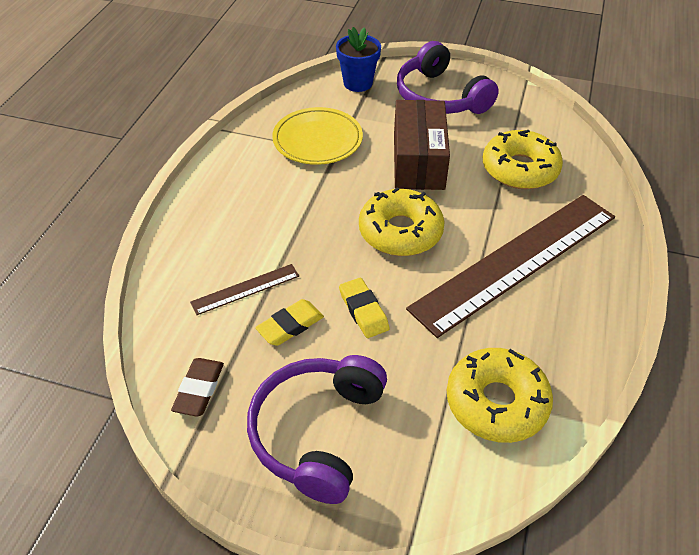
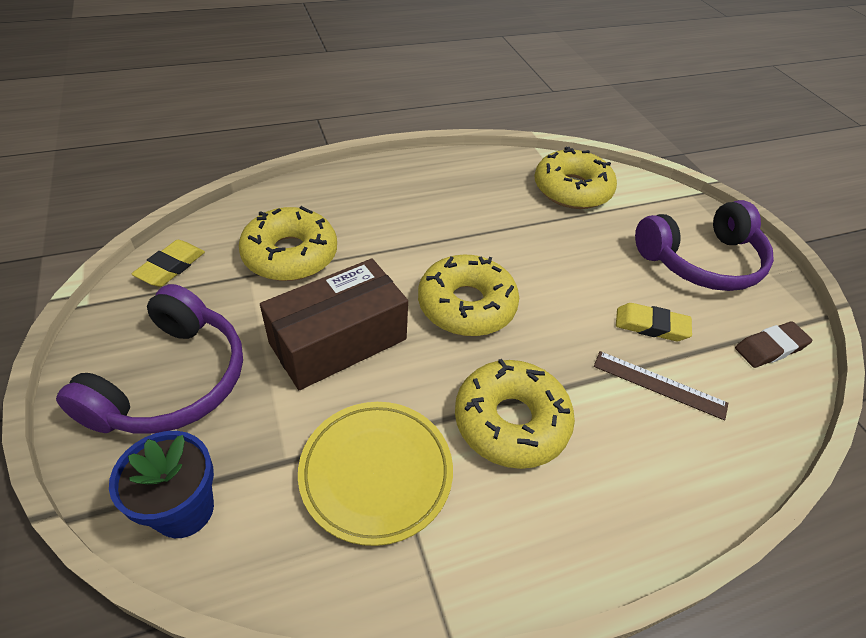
camera: 130 degrees left, 0 degrees up
yellow eraser [339,278,390,338] -> yellow eraser moved to [131,240,205,287]
brown ruler [406,195,615,338] -> none
none -> yellow donut [455,359,575,469]

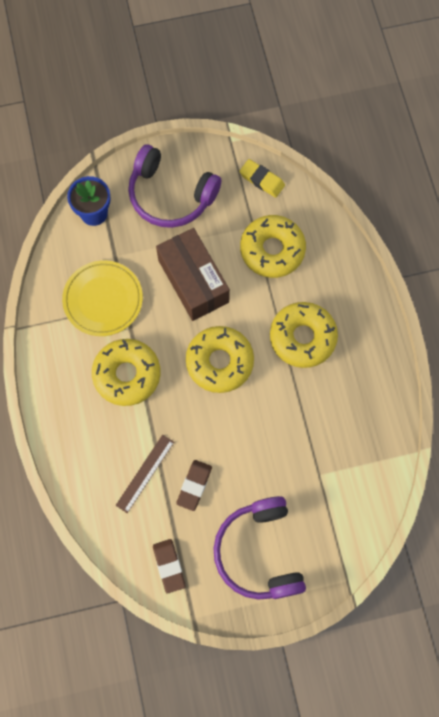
camera: 100 degrees right, 25 degrees up
yellow donut [534,147,617,209] -> yellow donut moved to [270,302,338,368]
yellow eraser [616,303,692,341] -> brown eraser [176,460,212,511]

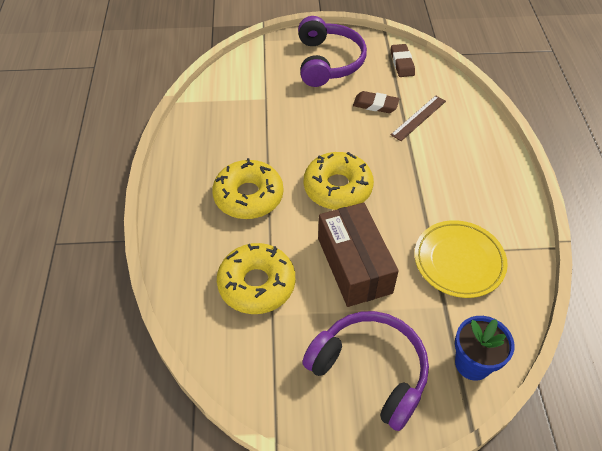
camera: 170 degrees left, 20 degrees down
yellow donut [92,339,161,406] -> none
brown eraser [176,460,212,511] -> brown eraser turned 75 degrees clockwise [353,91,399,113]
yellow eraser [239,159,285,198] -> none

